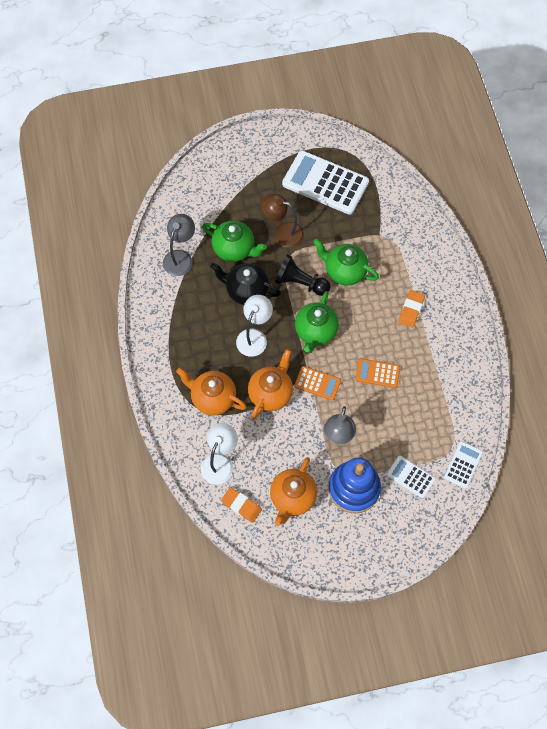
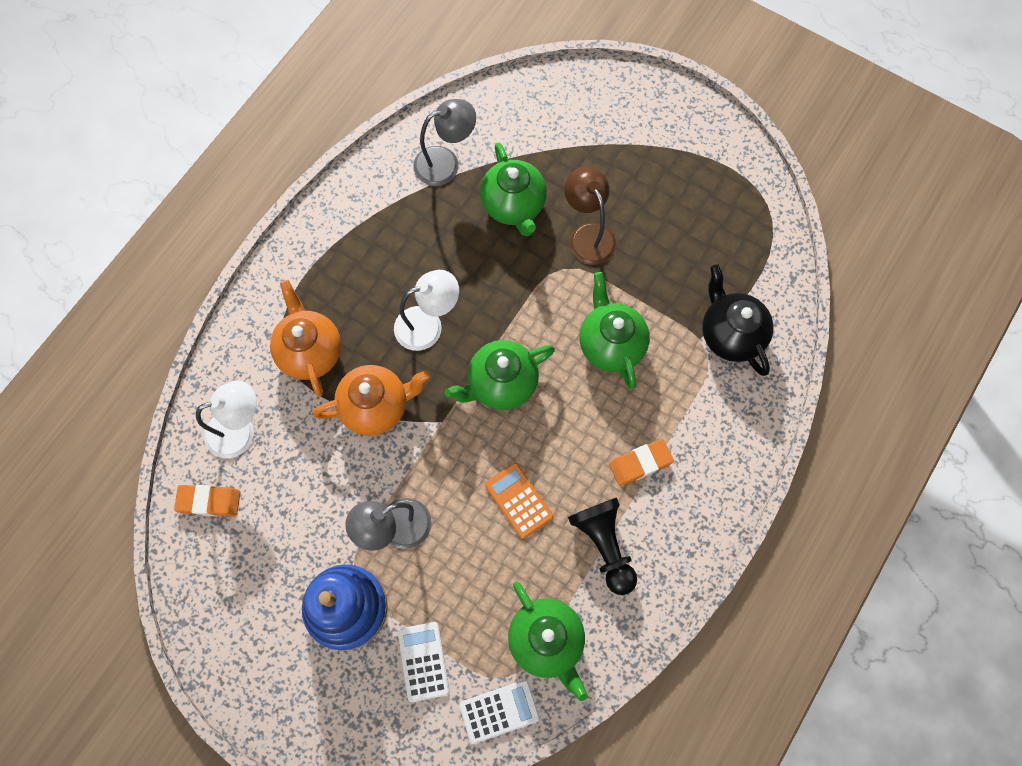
camera: 45 degrees right, 5 degrees up
black teapot [210,263,281,305] -> black teapot moved to [702,264,773,376]
orange eraser [221,487,262,523] -> orange eraser turned 75 degrees counterclockwise [174,485,240,516]
orange teapot [270,457,317,526] -> none
black pawn [275,254,330,296] -> black pawn moved to [568,497,637,595]
white calculator [282,151,369,215] -> none
orange calculator [294,366,341,401] -> none
none -> green teapot [508,582,588,701]

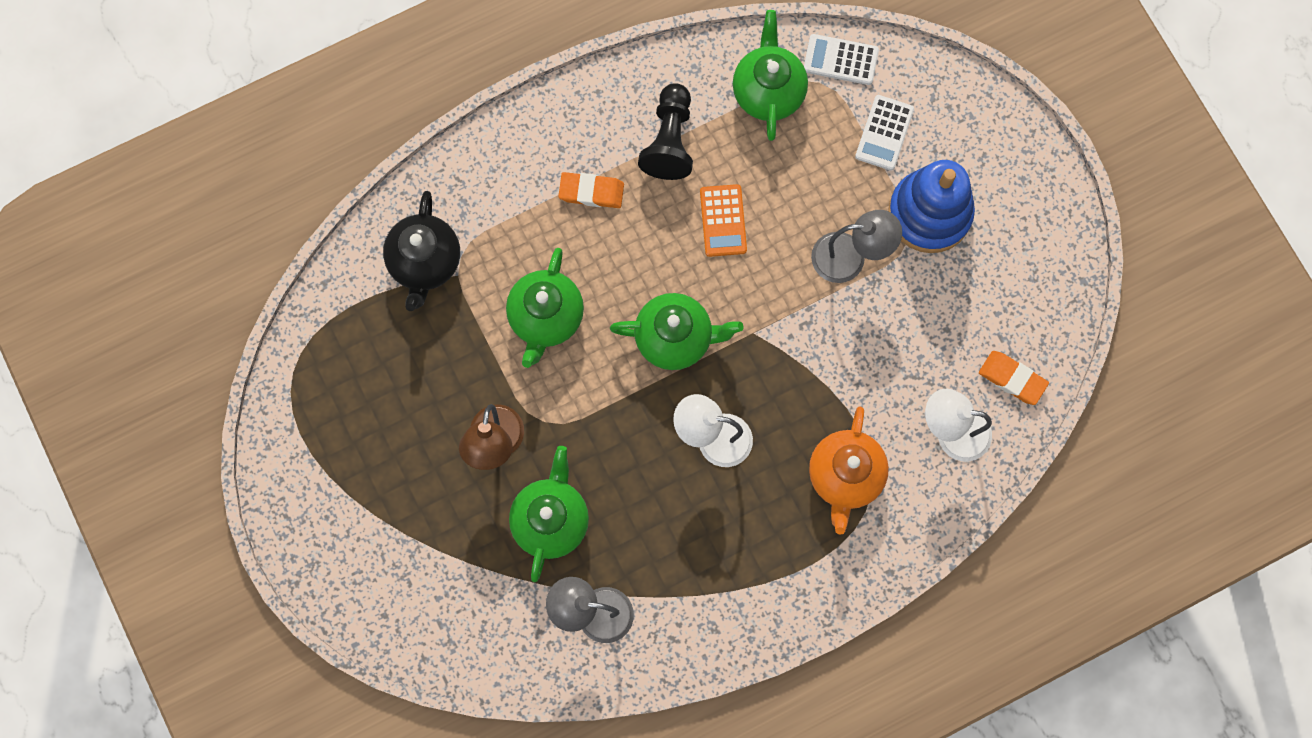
camera: 150 degrees left, 5 degrees up
orange teapot [313,365,430,436] -> none

